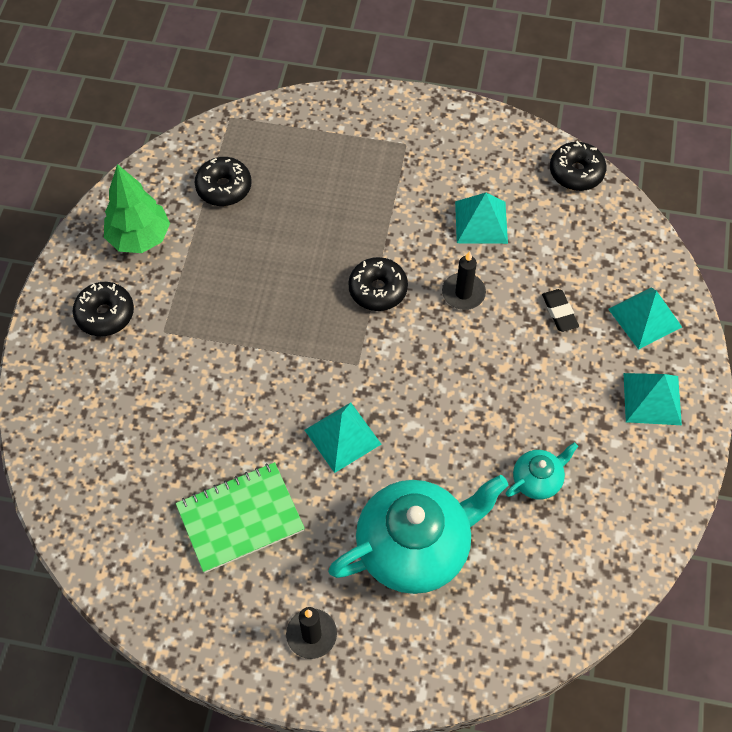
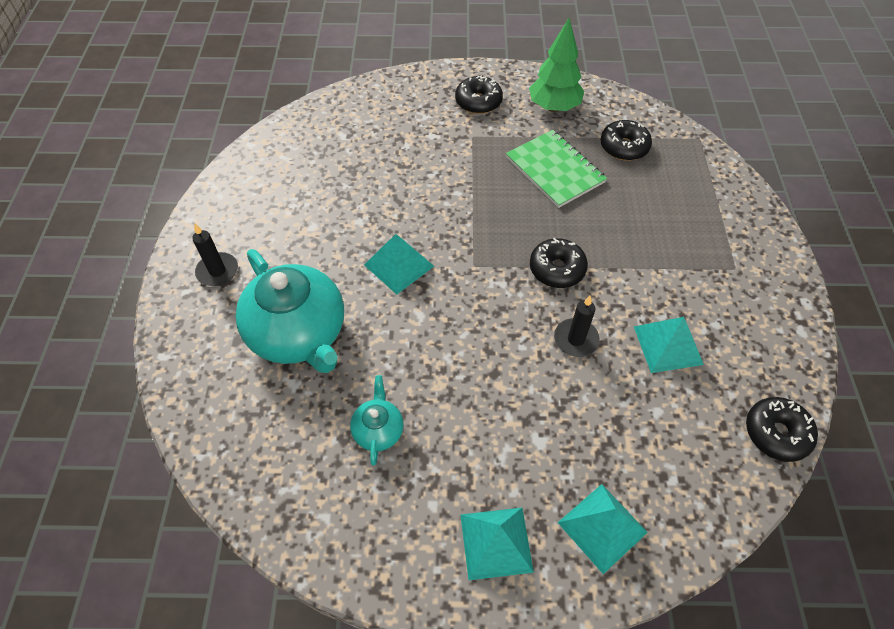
camera: 80 degrees right, 5 degrees down
green notebook [176,462,305,573] -> green notebook moved to [506,130,607,208]
turquoise teapot [506,442,578,500] -> turquoise teapot turned 135 degrees counterclockwise [350,375,404,466]
black eraser [542,289,579,332] -> none

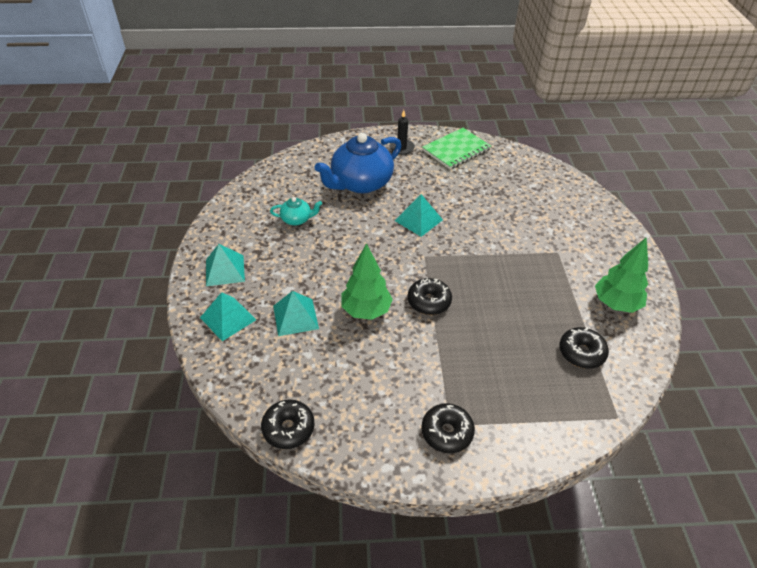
camera: 85 degrees right, 10 degrees down
turquoise teapot [235,249,344,373] -> blue teapot [314,133,402,193]
black donut [455,75,503,114] -> black donut moved to [421,403,475,453]
green notebook [506,130,607,208] -> green notebook moved to [422,128,491,169]
black candle [554,296,600,357] -> green tree [342,243,393,320]
turquoise pyramid [634,317,704,373] -> turquoise pyramid moved to [273,291,319,336]

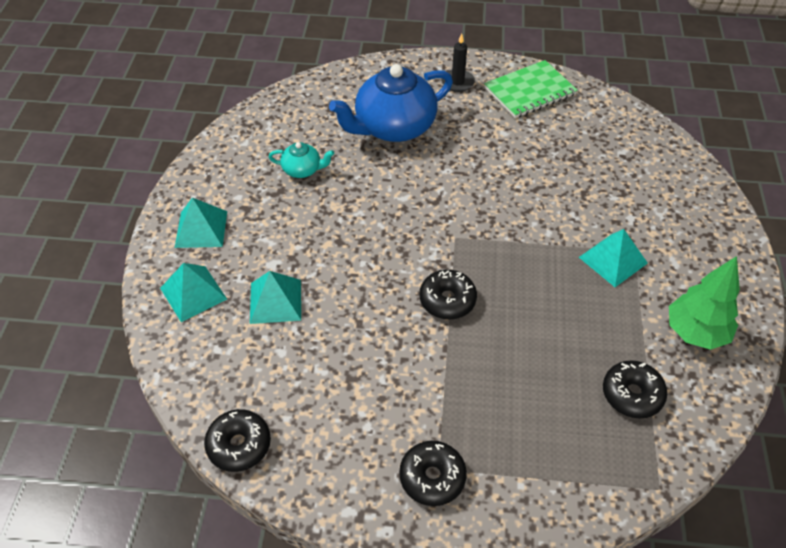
camera: 10 degrees right, 5 degrees up
green tree [342,243,393,320] -> none
turquoise pyramid [395,194,443,237] -> turquoise pyramid moved to [579,229,648,287]

